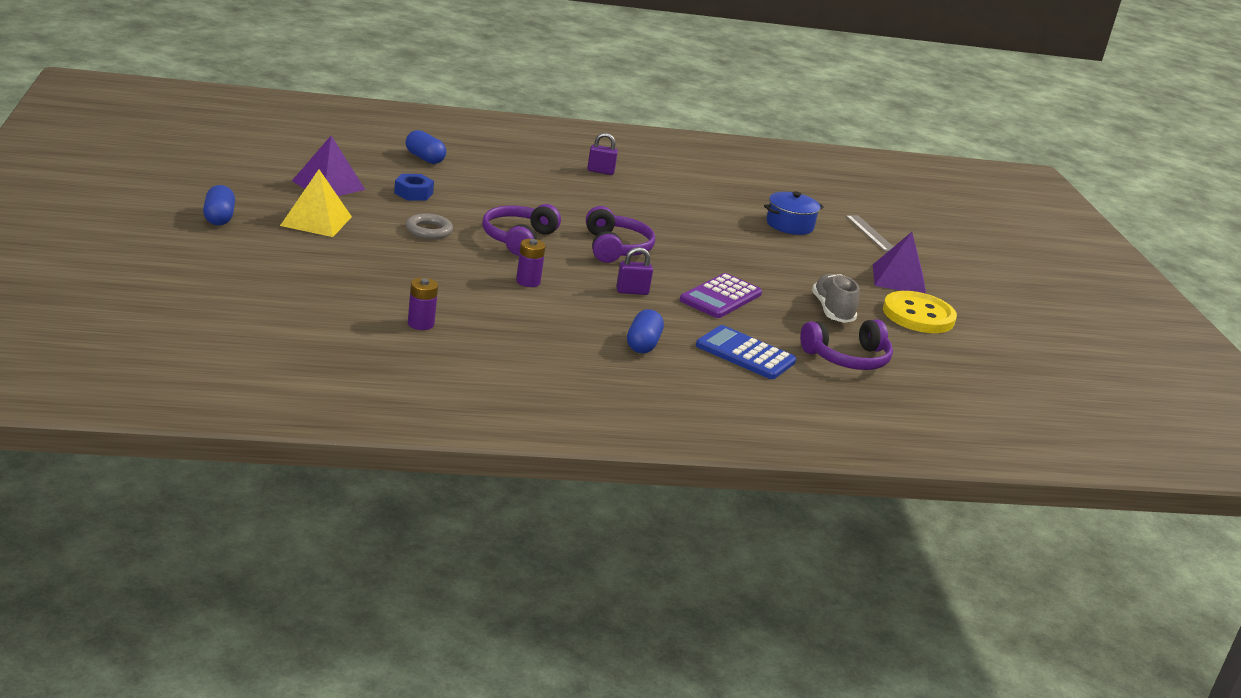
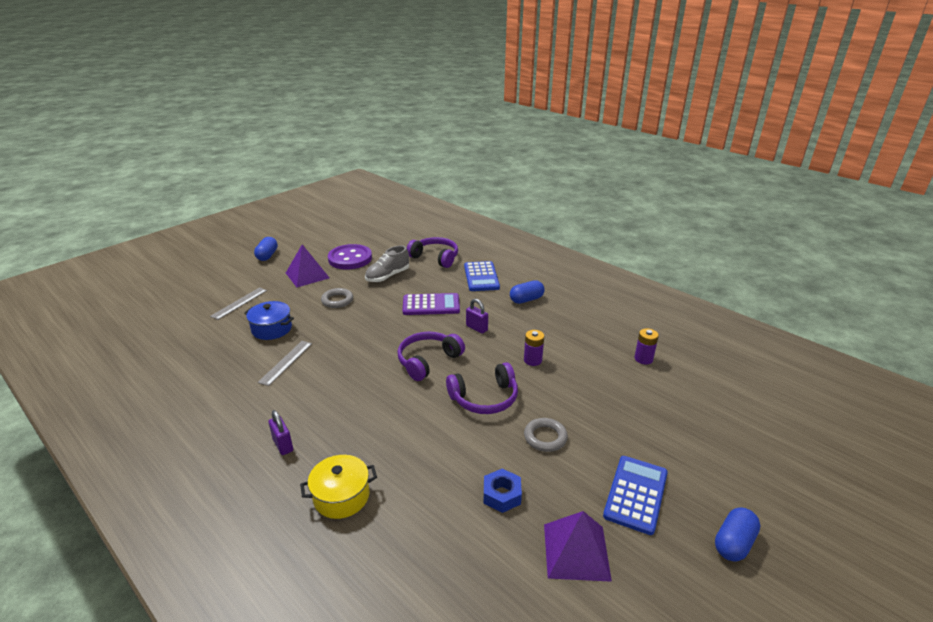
camera: 125 degrees left, 5 degrees up
yellow pyramid [280,169,352,237] -> blue calculator [603,456,668,535]
blue capsule [406,130,446,164] -> blue capsule moved to [254,237,278,261]
yellow button [883,291,957,333] -> purple button [328,244,372,269]
none -> grey ruler [258,341,312,386]
none -> yellow pot [300,455,377,519]
none -> grey ring [321,288,353,308]

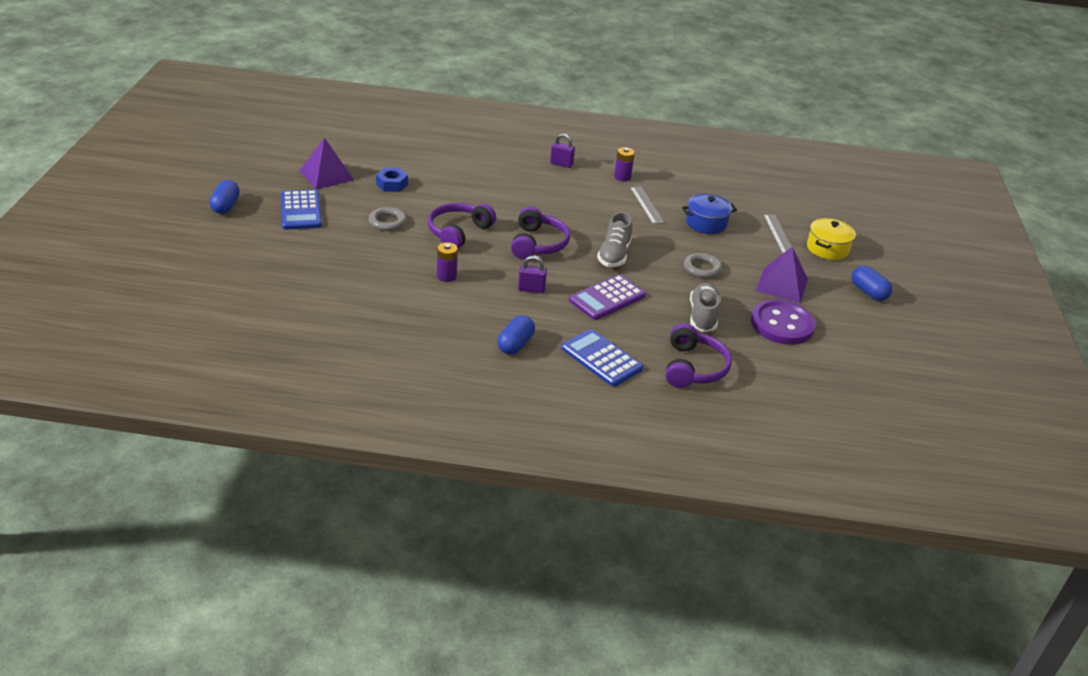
camera: 140 degrees right, 5 degrees up
yellow pot [300,455,377,519] -> yellow pot moved to [807,218,856,260]
purple headphones [407,237,458,268] -> purple headphones turned 75 degrees counterclockwise [665,323,732,388]
purple battery [634,328,659,365] -> purple battery moved to [614,147,635,181]
none -> grey shoe [597,212,632,267]

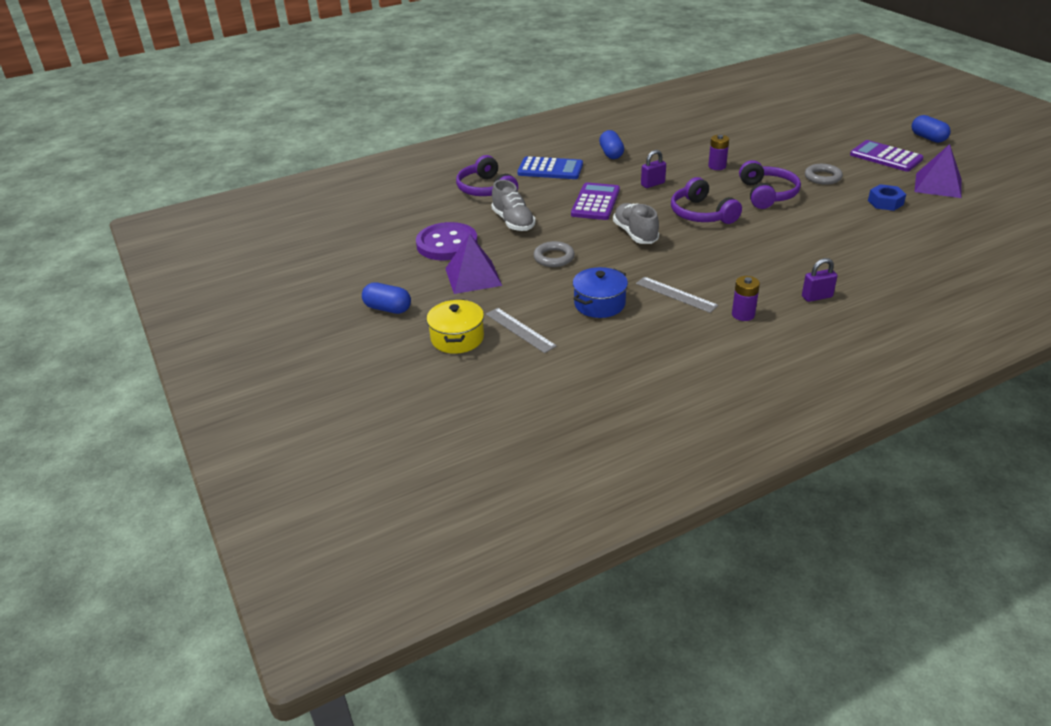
camera: 150 degrees right, 0 degrees up
blue calculator [281,190,322,230] -> purple calculator [850,140,924,172]

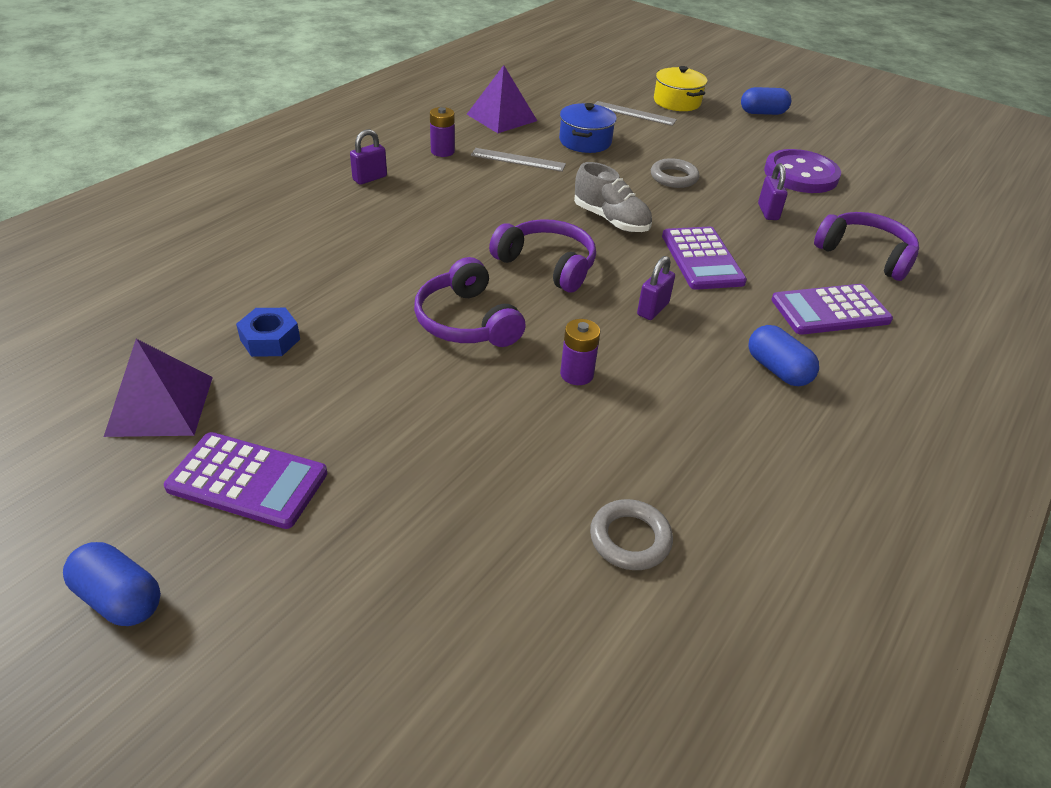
camera: 150 degrees right, 5 degrees up
purple pyramid [445,233,502,294] -> purple pyramid moved to [467,65,537,133]
grey shoe [491,180,536,231] -> purple padlock [758,163,788,220]
blue calculator [517,156,583,179] -> purple calculator [771,284,893,335]
grey ring [805,164,843,185] -> grey ring moved to [590,499,673,570]

